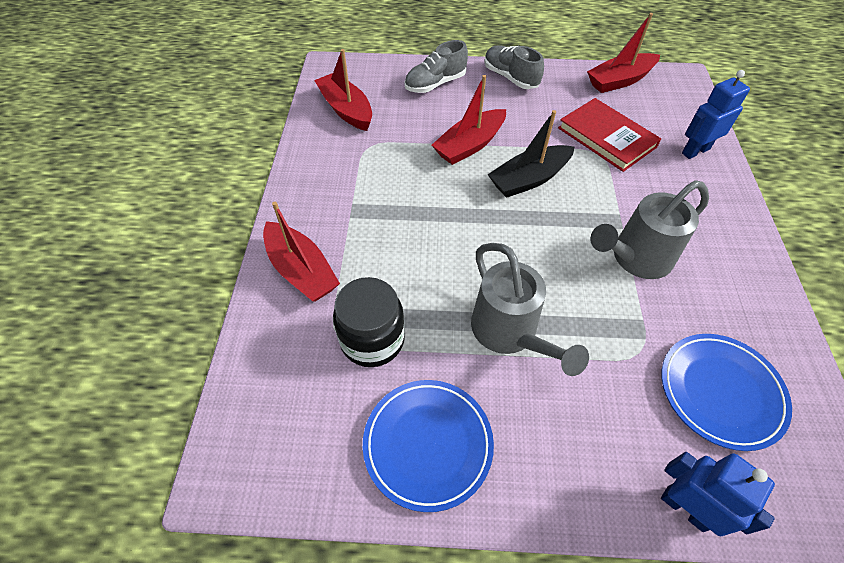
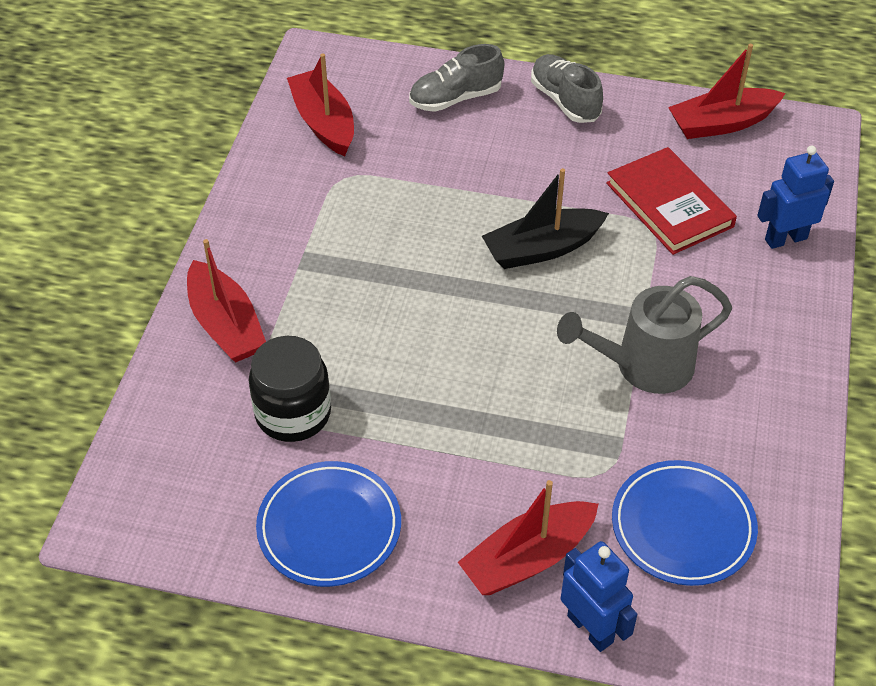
camera: 10 degrees right, 5 degrees down
red boat [432,75,506,165] -> red boat moved to [458,480,598,595]
grey watering can [471,243,589,376] -> none

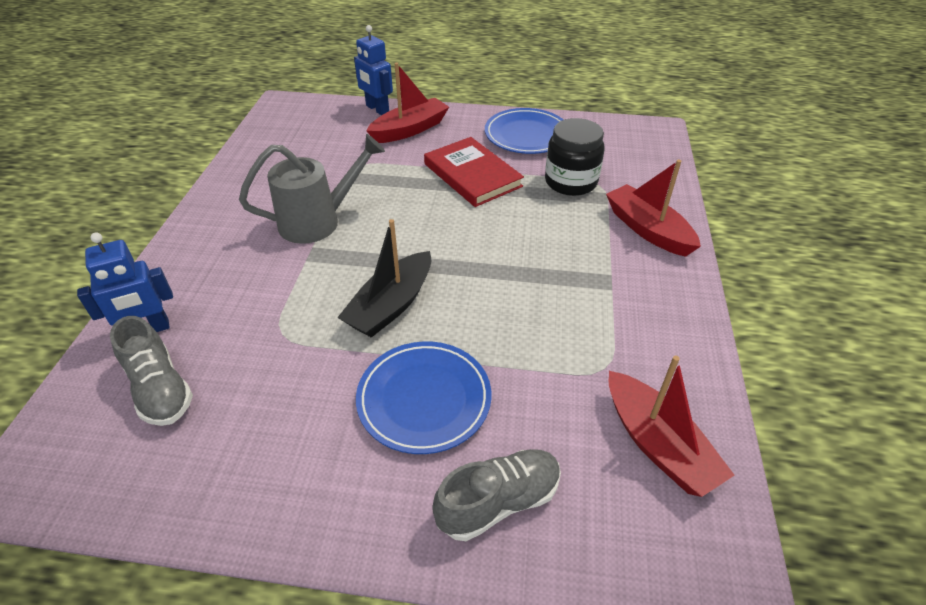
camera: 175 degrees right, 5 degrees down
black boat [482,168,609,269] -> black boat turned 150 degrees clockwise [337,219,431,338]
grey shoe [531,54,603,123] -> grey shoe moved to [110,316,193,426]
red book [606,147,737,255] -> red book moved to [424,137,524,207]
blue plate [612,460,758,586] -> blue plate moved to [356,341,491,454]
red boat [668,44,786,139] -> none

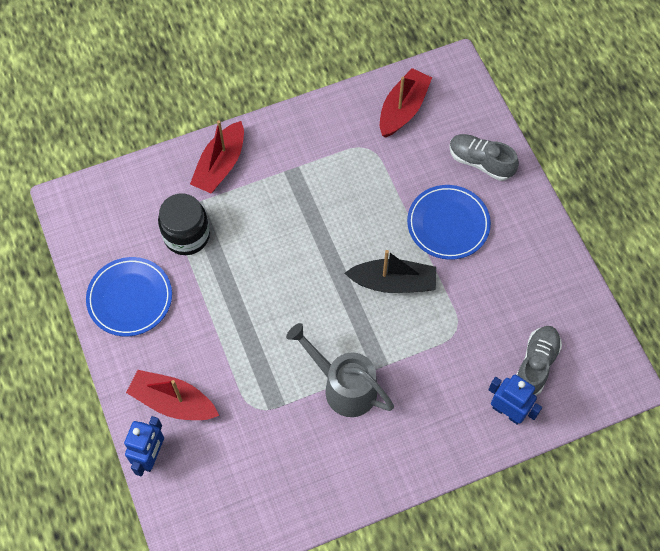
camera: 120 degrees left, 20 degrees up
red book [424,137,524,207] -> none

